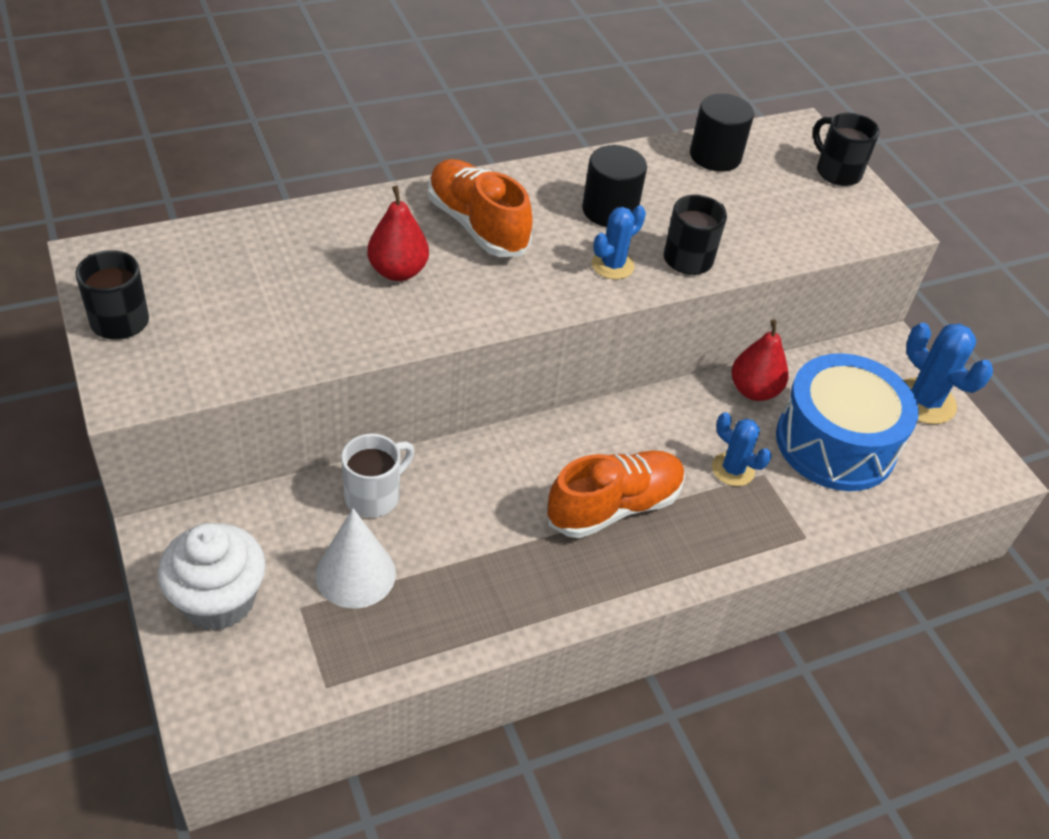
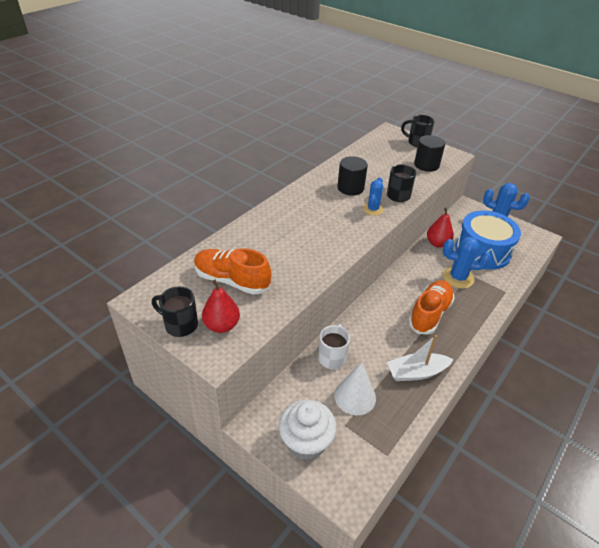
camera: 25 degrees left, 5 degrees down
red pear [367,186,429,281] -> red pear moved to [202,280,240,333]
orange shoe [428,159,532,257] -> orange shoe moved to [194,248,271,295]
black cylinder [690,94,754,172] -> black cylinder moved to [414,135,445,172]
blue cactus [712,412,771,486] -> blue cactus [443,237,491,289], size x1.54
none -> white boat [387,335,454,381]

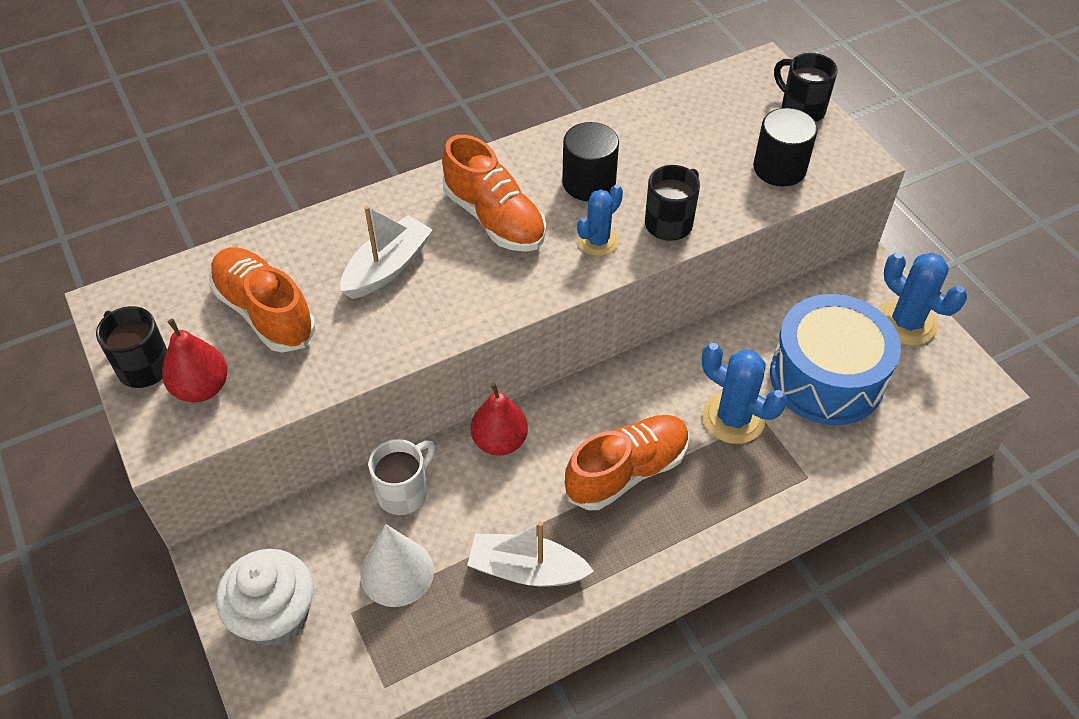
camera: 25 degrees right, 10 degrees up
red pear [427,208,454,247] -> red pear moved to [471,383,528,456]
none -> white boat [340,206,433,299]
none -> orange shoe [442,135,546,252]

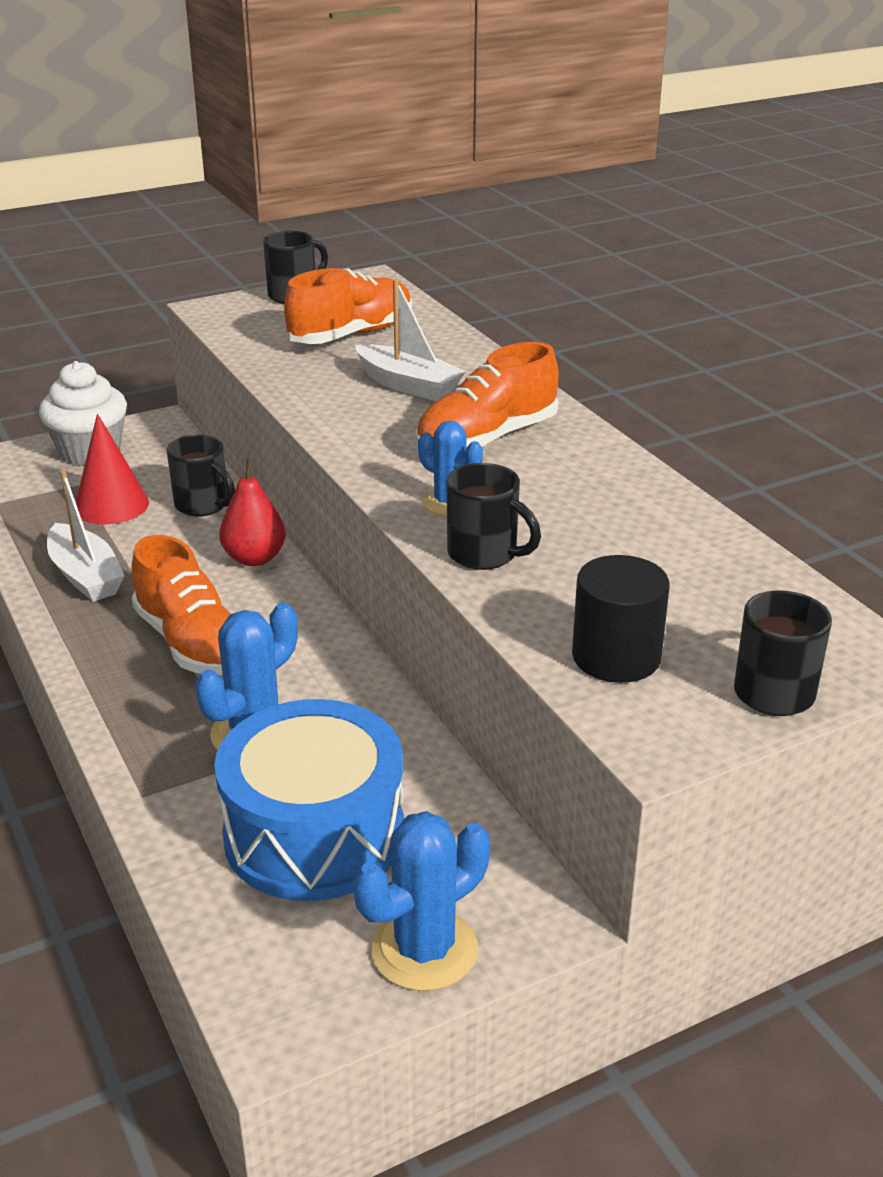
camera: 90 degrees right, 20 degrees down
red pear [162,319,228,402] -> none
white cone [360,524,434,607] -> red cone [76,414,149,525]
white mug [368,439,436,515] -> black mug [166,434,235,517]
white boat [467,521,594,587] -> white boat turned 135 degrees clockwise [47,470,124,602]
black cylinder [562,122,619,201] -> none

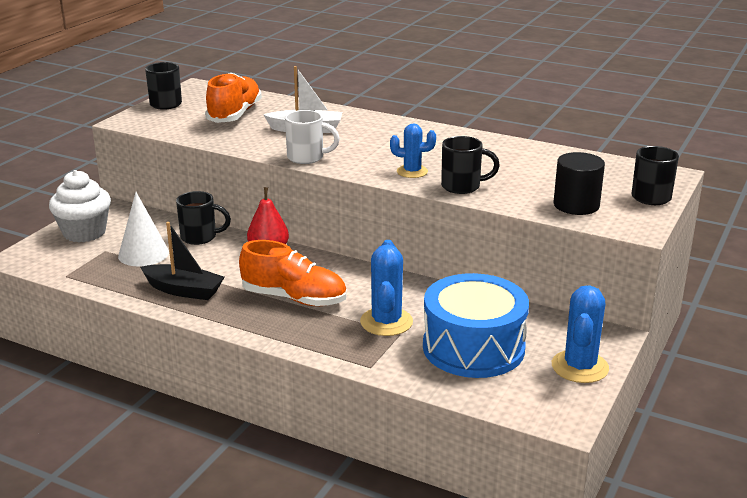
camera: 35 degrees left, 5 degrees down
white boat [47,470,124,602] -> black boat [140,222,224,300]
red cone [76,414,149,525] -> white cone [118,192,169,266]
orange shoe [415,342,559,448] -> none
none -> white mug [285,110,340,164]

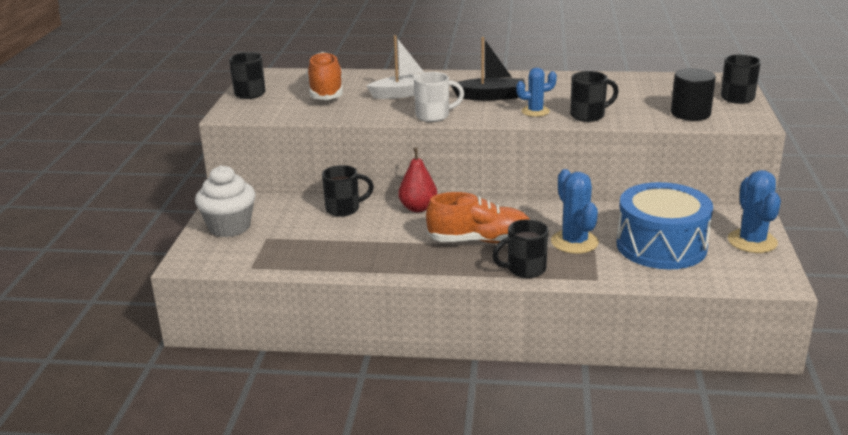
camera: 20 degrees left, 0 degrees up
white cone [118,192,169,266] -> none
black boat [140,222,224,300] -> black boat moved to [451,37,526,101]
none -> black mug [492,219,548,278]

